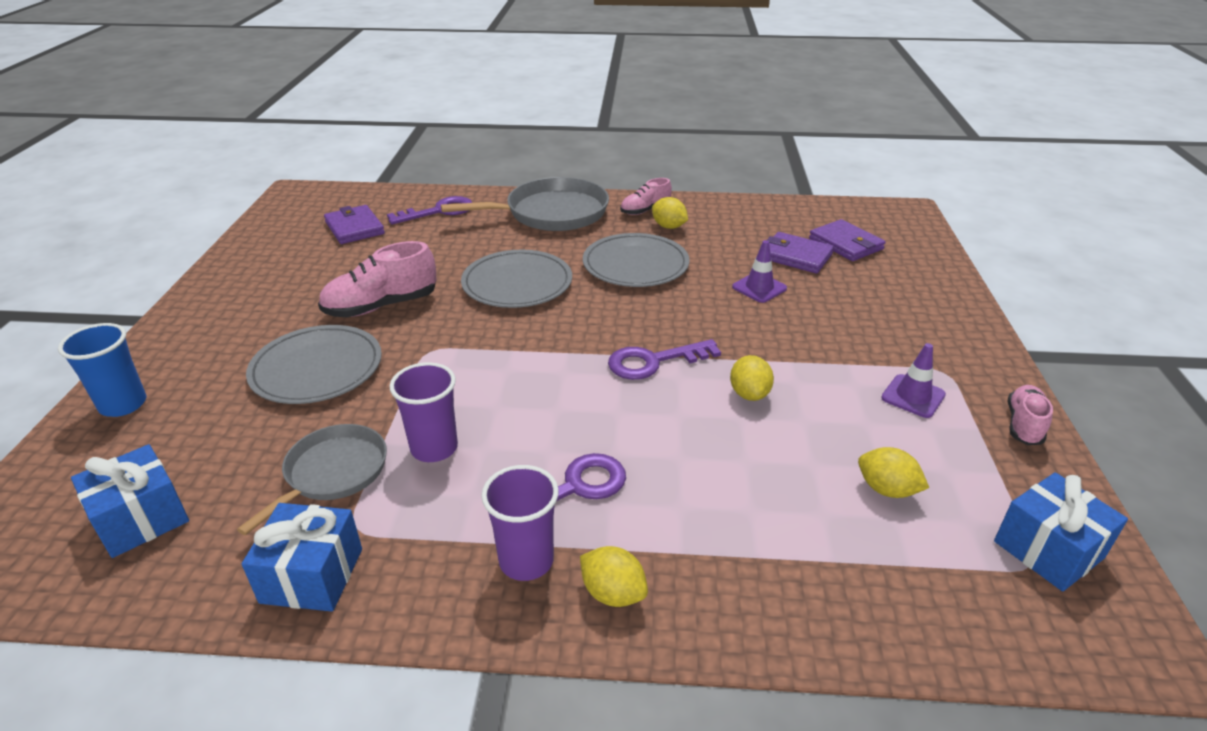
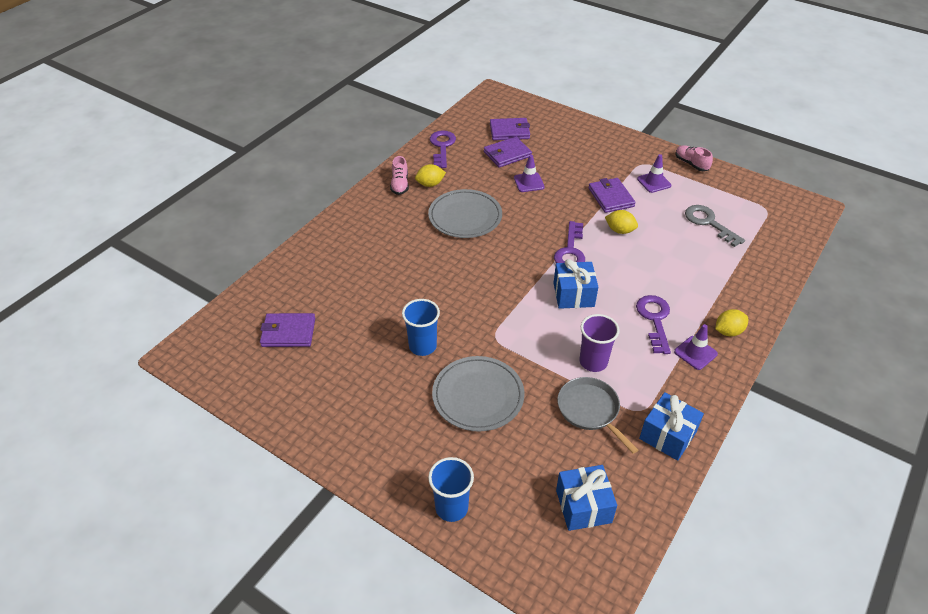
camera: 60 degrees left, 10 degrees up
pink shoe [318,241,437,317] -> blue cup [402,299,440,356]
purple key [387,196,473,225] -> purple key moved to [430,130,456,168]
grey pan [441,177,609,231] -> none
grey plate [461,250,572,308] -> none
purple cup [481,465,559,581] -> purple traffic cone [674,324,718,370]
yellow lemon [858,447,929,498] -> grey key [685,205,745,247]
blue gift [994,472,1128,592] -> blue gift moved to [554,259,598,309]
none -> purple wallet [588,178,636,213]

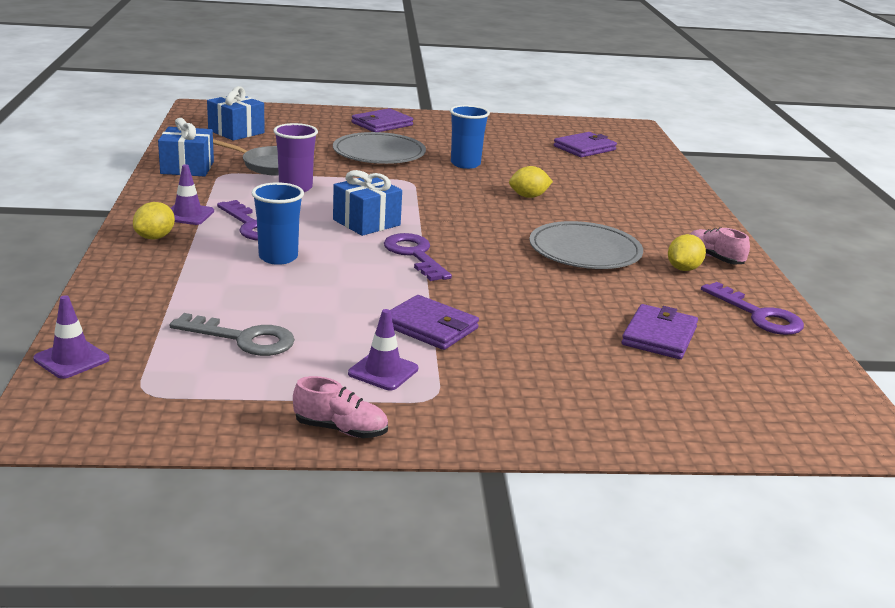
camera: 140 degrees right, 20 degrees down
blue cup [428,457,474,522] -> blue cup moved to [252,182,304,265]
purple wallet [490,118,530,140] -> purple wallet moved to [352,108,413,132]
purple traffic cone [514,155,545,192] -> purple traffic cone moved to [33,295,109,379]
yellow lemon [605,210,638,234] -> yellow lemon moved to [509,166,553,198]

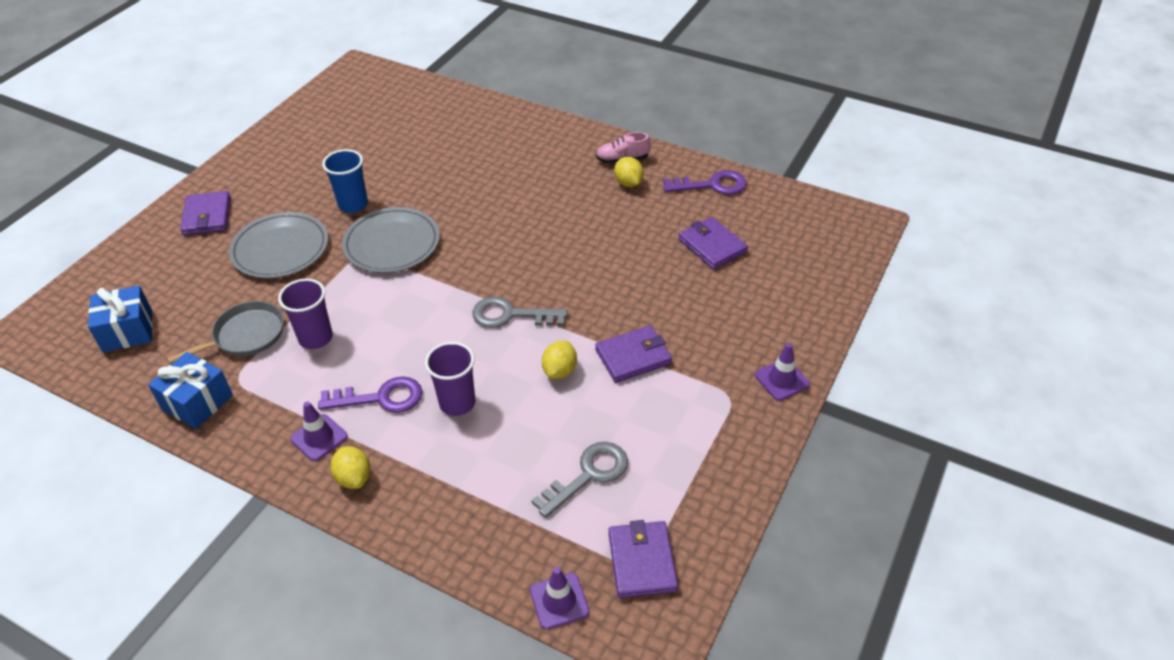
camera: 55 degrees left, 20 degrees up
blue cup [252,182,304,265] -> purple cup [425,342,476,416]
pink shoe [293,376,388,438] -> none
blue gift [333,170,402,236] -> none
purple traffic cone [348,309,418,390] -> purple traffic cone moved to [755,343,810,401]
purple key [384,233,452,281] -> grey key [472,297,568,328]
yellow lemon [509,166,553,198] -> yellow lemon moved to [542,341,577,379]
grey plate [529,221,643,269] -> grey plate moved to [342,207,440,273]
purple wallet [554,132,617,157] -> purple wallet moved to [608,520,678,598]

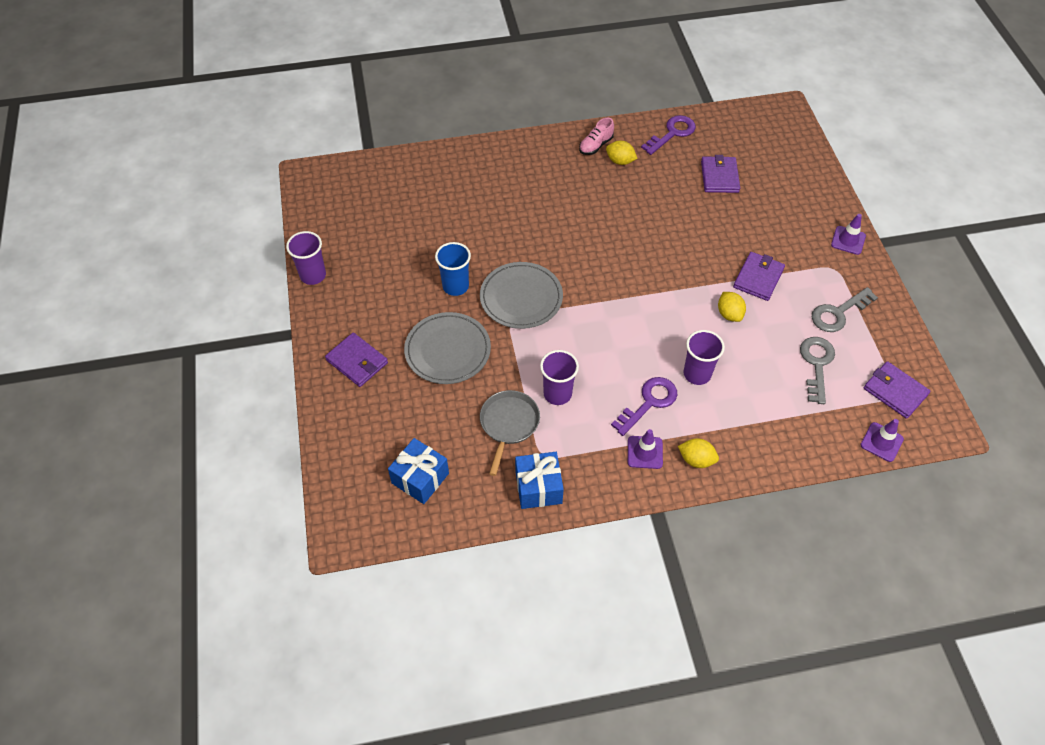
camera: 40 degrees left, 10 degrees up
grey key [472,297,568,328] -> grey key moved to [812,287,878,332]
purple wallet [678,217,748,270] -> purple wallet turned 75 degrees clockwise [701,155,740,193]
none -> purple cup [286,231,326,285]

